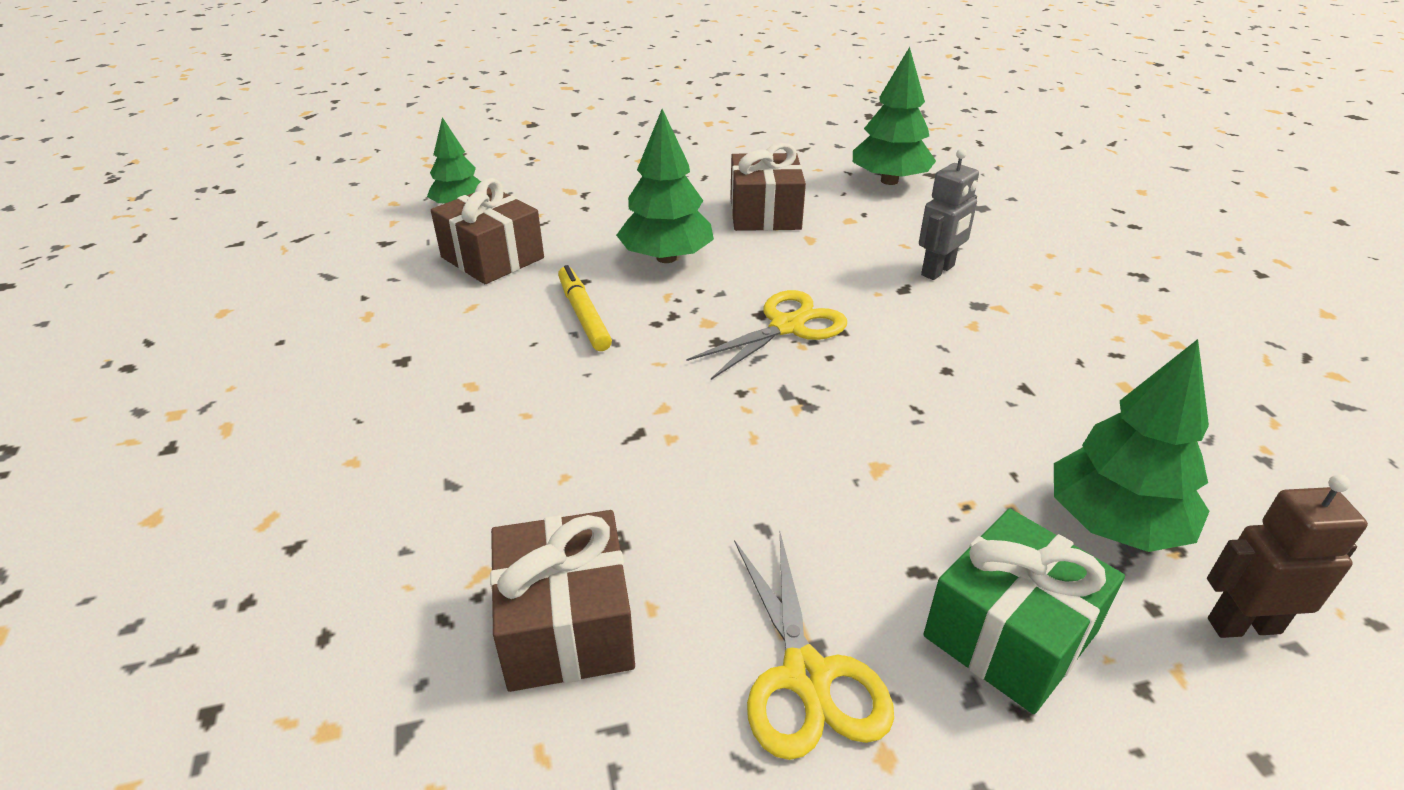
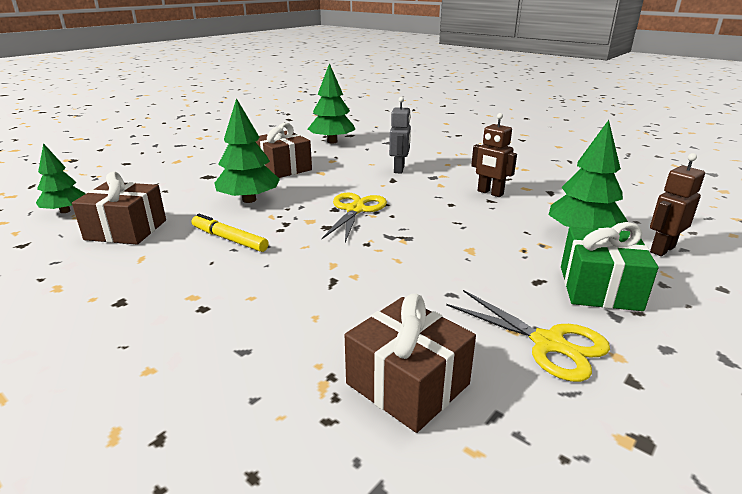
camera: 35 degrees left, 10 degrees down
none -> brown robot [471,113,517,197]

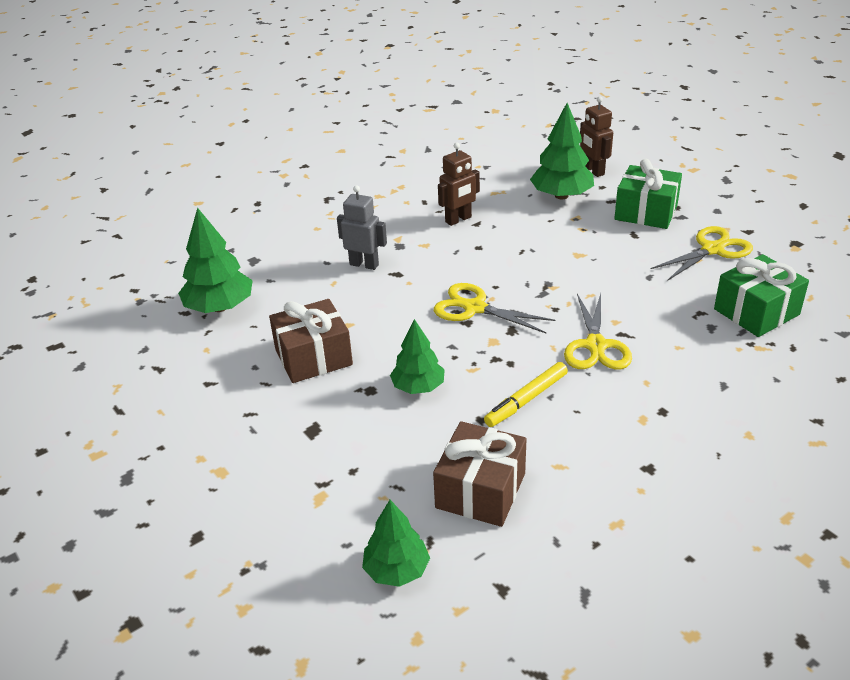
camera: 75 degrees left, 10 degrees up
green tree [215,98,280,203] -> green tree [390,319,445,394], size x0.66
brown gift [345,294,476,433] -> green gift [714,254,809,337]
none -> yellow scissors [564,294,632,369]

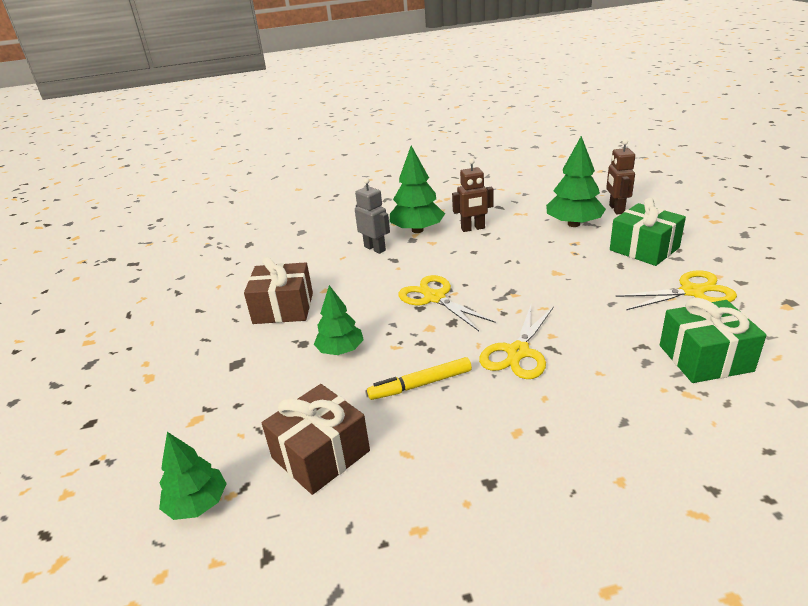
camera: 25 degrees right, 5 degrees down
green tree [178,207,253,313] -> green tree moved to [390,146,445,233]

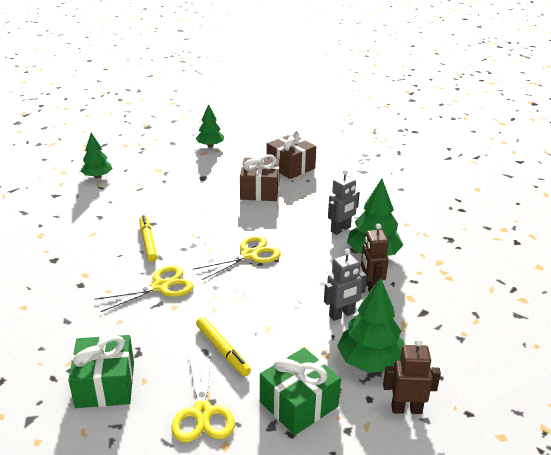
camera: 90 degrees right, 0 degrees up
brown gift [262,384,370,495] -> brown gift moved to [267,130,316,179]
green tree [314,285,364,355] -> green tree moved to [196,104,224,147]
yellow scissors [479,305,554,379] -> yellow scissors turned 120 degrees clockwise [94,265,194,312]
none -> yellow marker [196,317,251,376]
none -> grey robot [324,249,367,321]

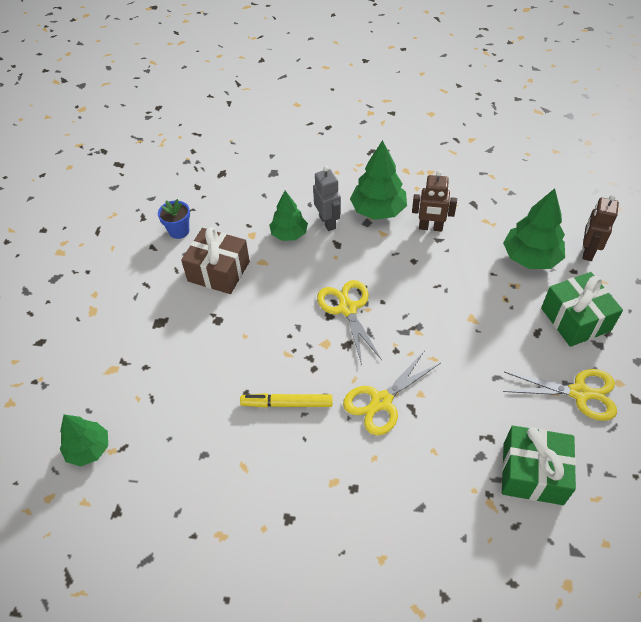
camera: 70 degrees left, 20 degrees up
yellow scissors [94,265,194,312] -> yellow scissors turned 120 degrees counterclockwise [343,350,440,435]
green tree [196,104,224,147] -> green tree moved to [269,191,308,241]
yellow marker [196,317,251,376] -> none
brown gift [267,130,316,179] -> blue flower pot [158,199,190,239]
grey robot [324,249,367,321] -> none

